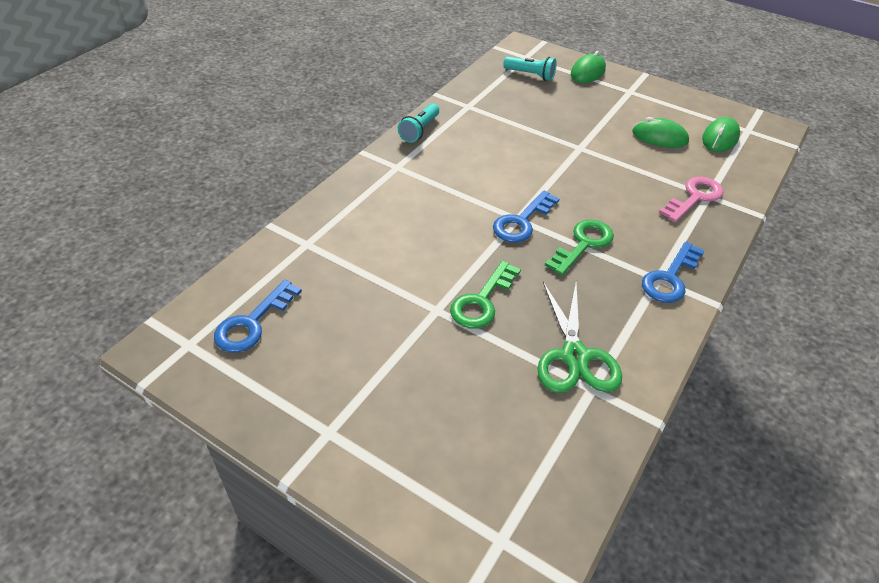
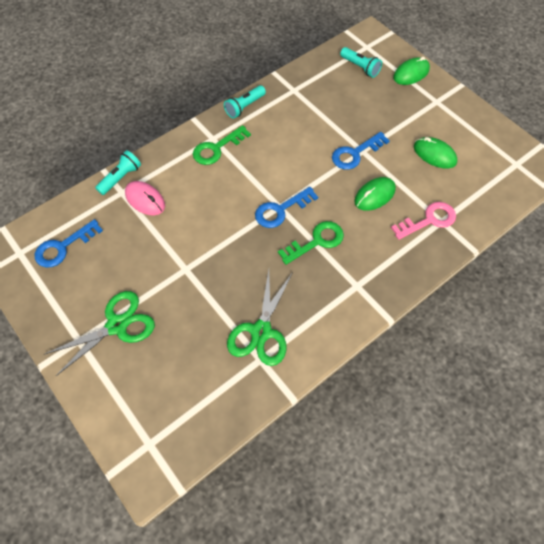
camera: 20 degrees right, 15 degrees up
green key [450,261,521,328] -> green key moved to [193,125,251,165]
blue key [642,242,705,303] -> blue key moved to [332,132,390,170]
green mouse [702,117,740,152] -> green mouse moved to [354,177,396,211]
none -> green scissors [45,291,155,376]
none -> turquoise flashlight [95,150,141,195]
none -> pink mouse [125,181,165,215]

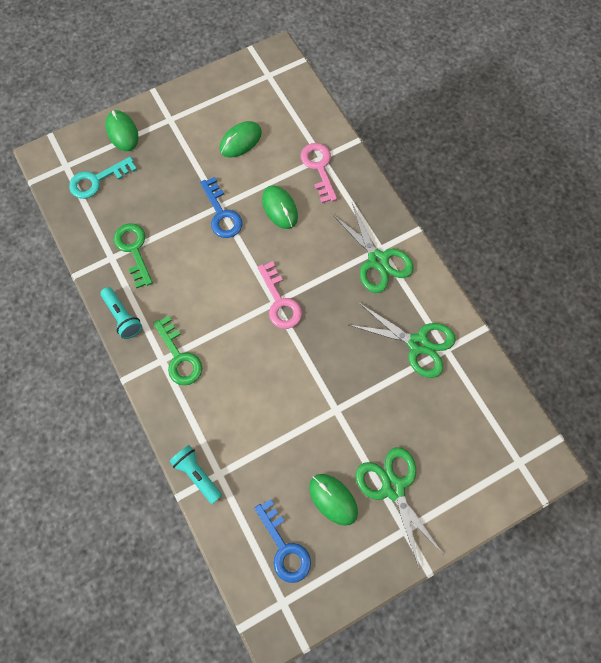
camera: 80 degrees left, 10 degrees up
pink mouse [125,181,165,215] -> none
blue key [255,187,318,228] -> pink key [258,261,302,329]
green key [278,221,344,265] -> green key moved to [114,223,153,288]
turquoise flashlight [340,47,382,78] -> turquoise key [69,157,137,199]
none -> green mouse [309,474,358,526]
none -> green scissors [331,203,414,293]

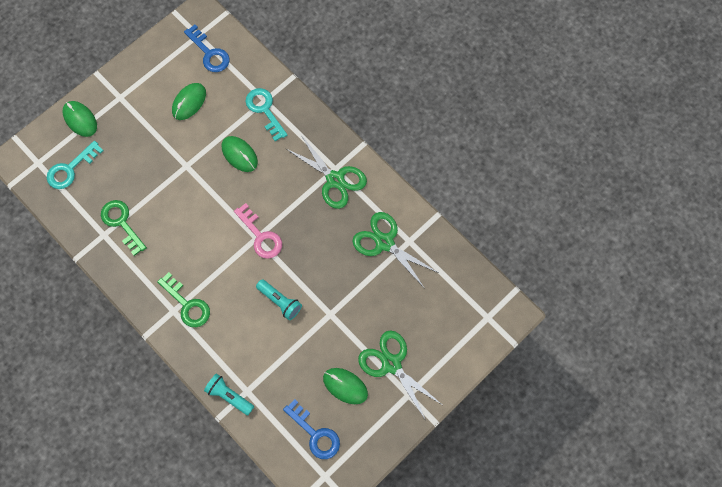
camera: 15 degrees left, 0 degrees up
turquoise flashlight [101,287,142,339] -> turquoise flashlight moved to [256,279,302,320]
blue key [200,177,243,238] -> blue key moved to [184,25,230,72]
pink key [301,143,337,203] -> turquoise key [245,88,287,141]
green scissors [349,303,456,378] -> green scissors turned 150 degrees counterclockwise [353,212,439,289]

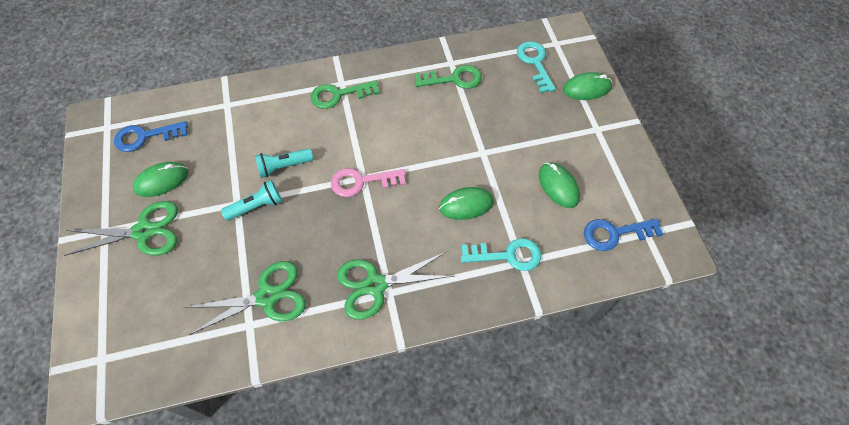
camera: 120 degrees right, 10 degrees down
turquoise flashlight [204,373,254,415] -> turquoise flashlight moved to [221,180,282,221]

